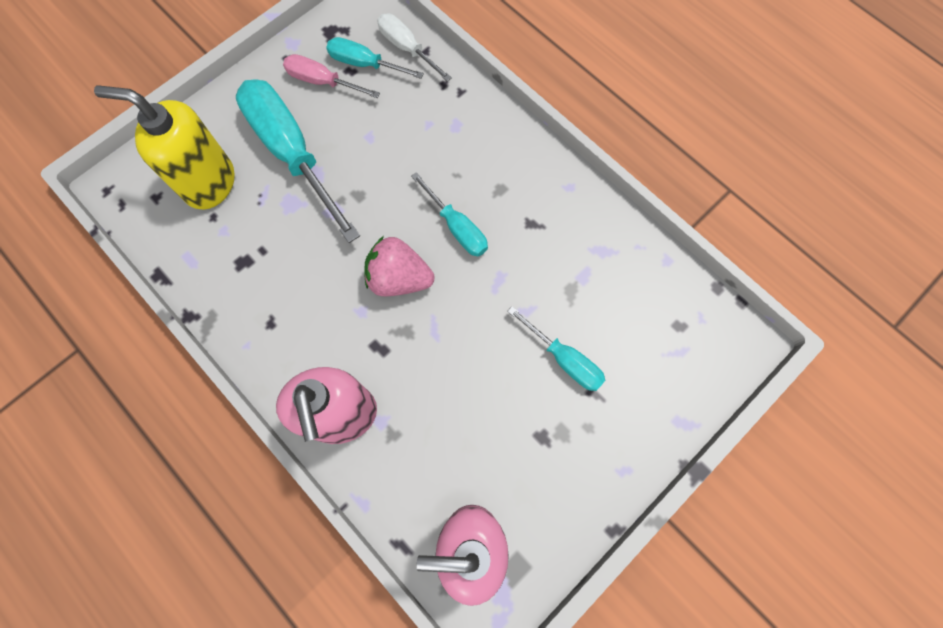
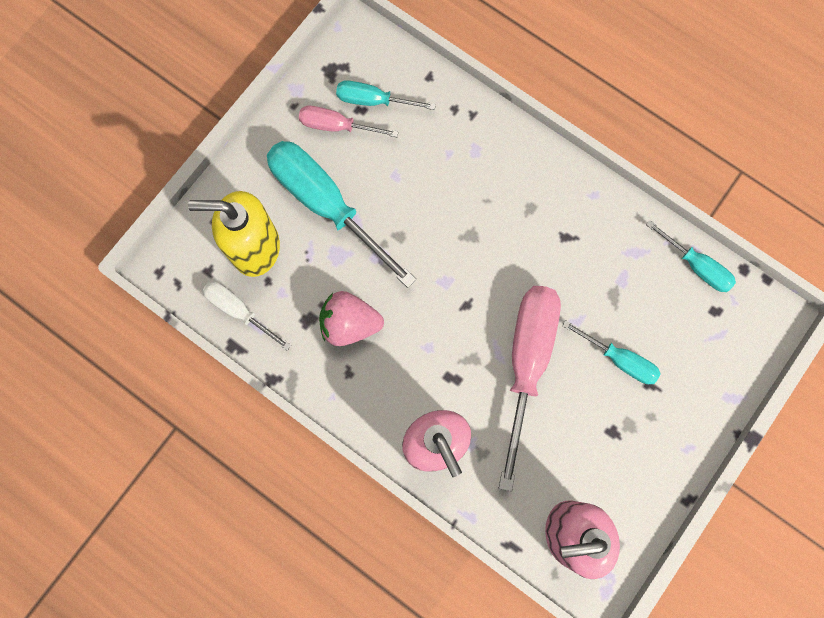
camera: 10 degrees left, 5 degrees up
pink strawberry [364,236,435,296] -> pink strawberry moved to [319,291,384,346]
white screwdriver [377,13,452,82] -> white screwdriver moved to [203,282,291,351]
turquoise screwdriver [411,172,488,257] -> turquoise screwdriver moved to [646,220,736,292]
none -> pink screwdriver [499,286,561,492]

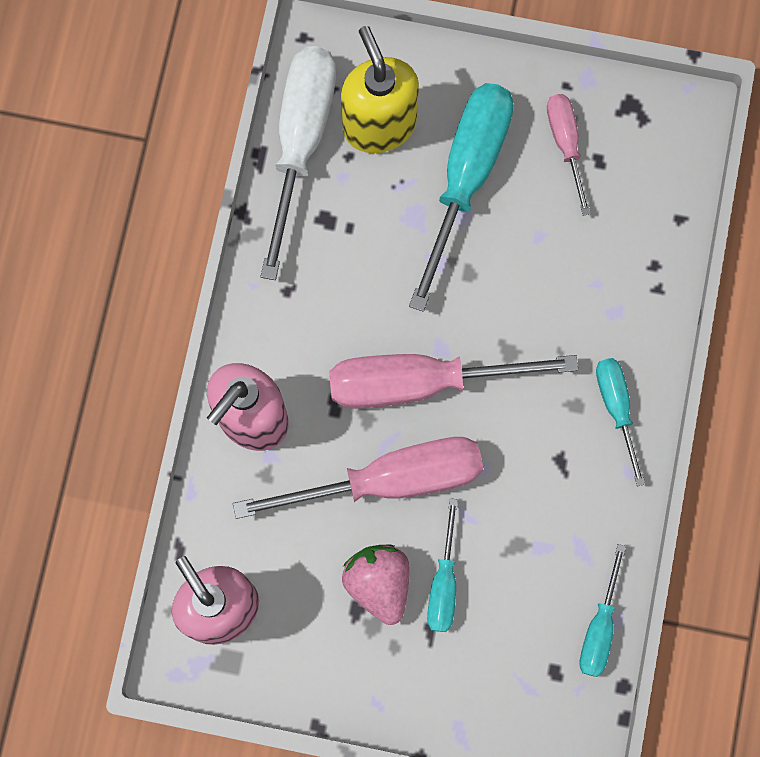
camera: 65 degrees right, 0 degrees up
white screwdriver [203,282,291,351] -> white screwdriver [260,46,336,280], size x1.89
pink strawberry [319,291,384,346] -> pink strawberry moved to [342,545,410,625]
turquoise screwdriver [336,80,436,110] -> turquoise screwdriver moved to [596,358,645,486]
none -> pink screwdriver [329,354,578,409]

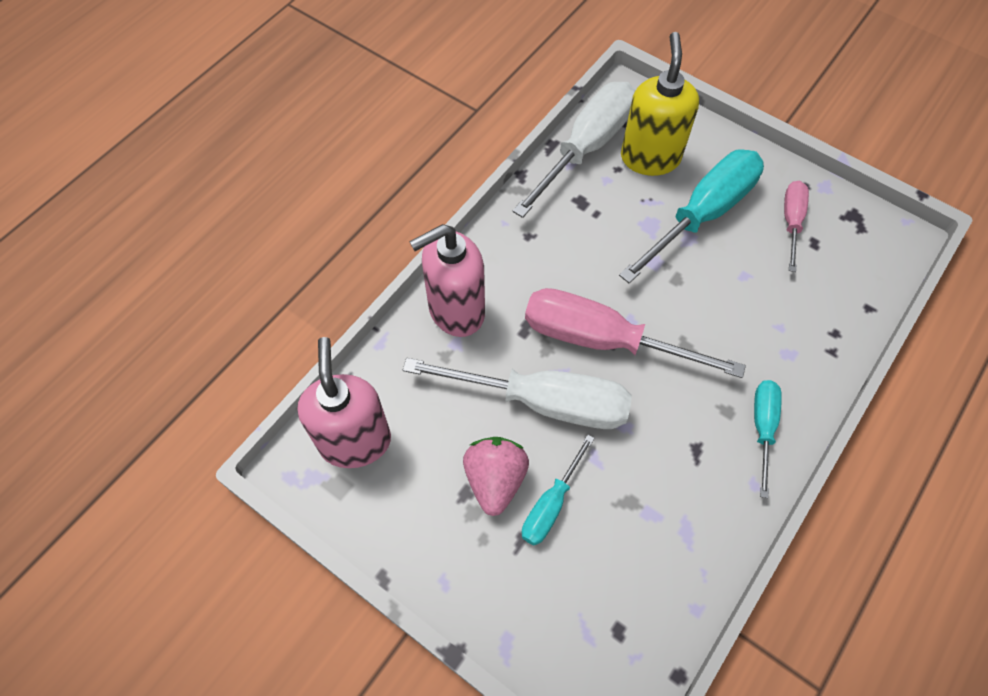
camera: 25 degrees right, 15 degrees down
pink screwdriver [233,437,483,519] -> white screwdriver [403,358,632,429]
turquoise screwdriver [579,544,626,677] -> none

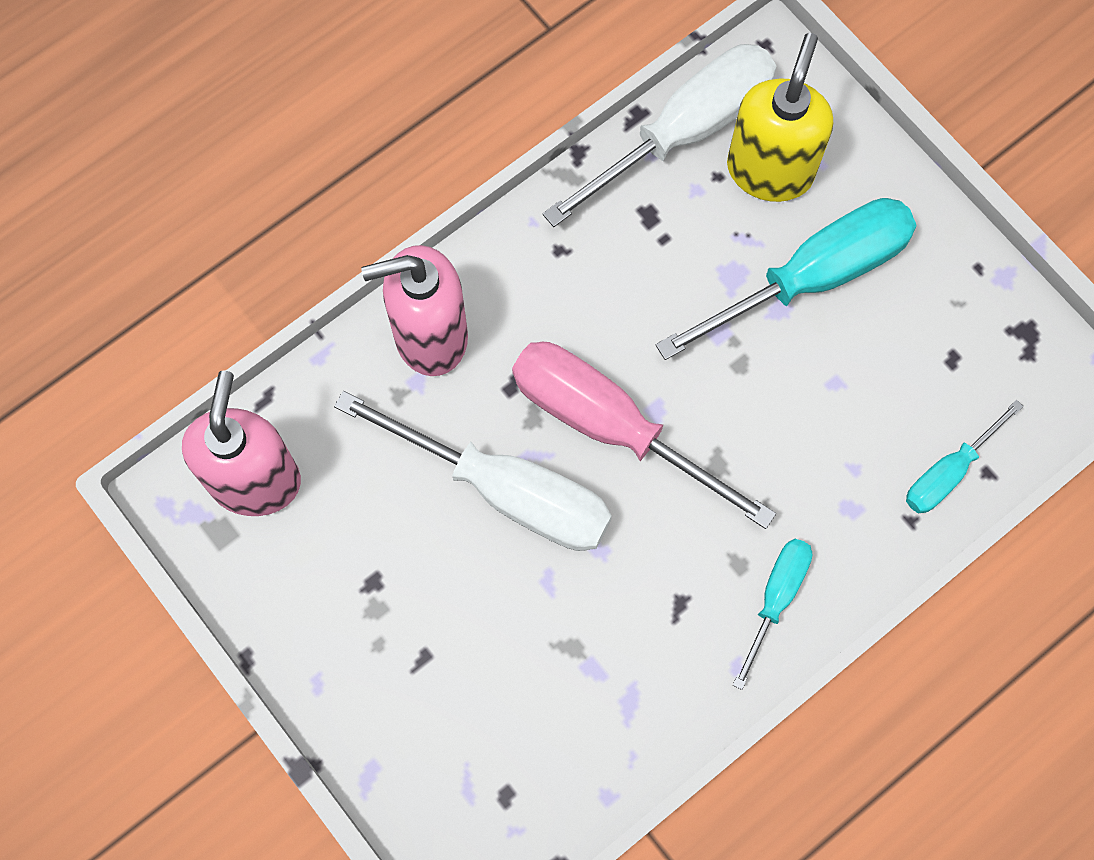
camera: 15 degrees right, 10 degrees up
pink strawberry [463,437,529,516] -> none
turquoise screwdriver [522,435,595,545] -> turquoise screwdriver moved to [906,400,1024,514]
pink screwdriver [784,181,809,272] -> none

